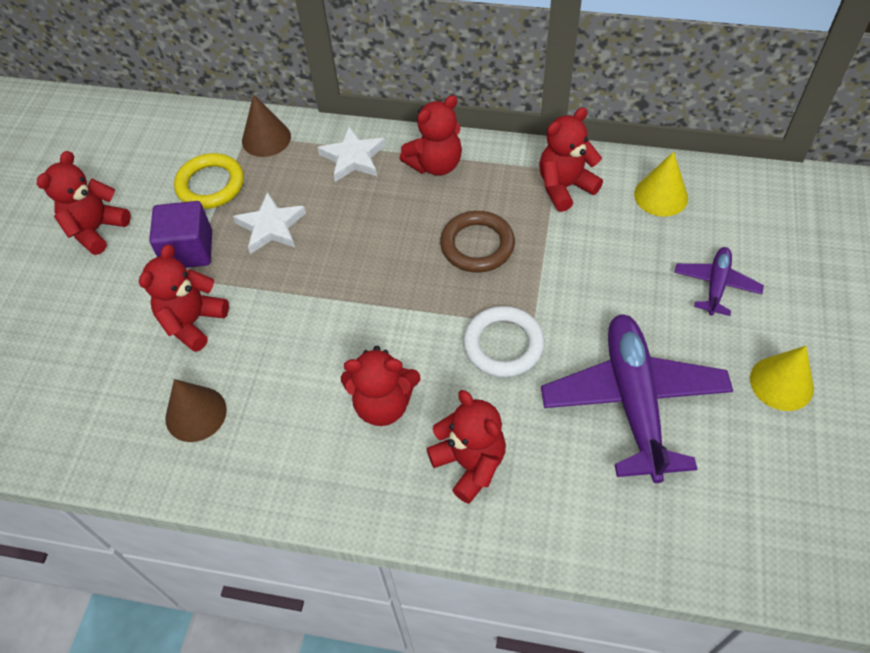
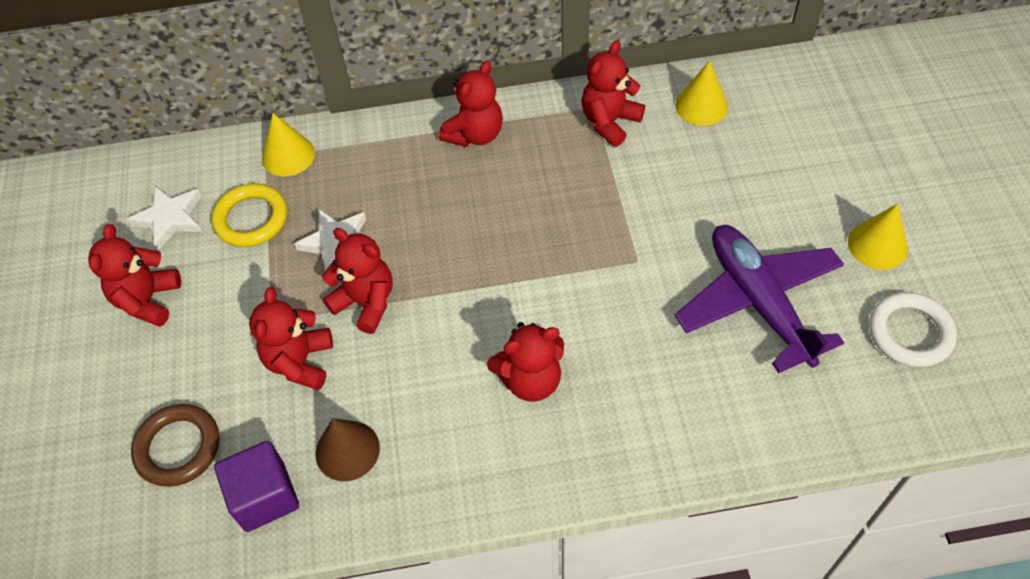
camera: 20 degrees left, 0 degrees up
purple cube [149,201,212,268] -> purple cube moved to [214,441,299,532]
brown cone [242,94,291,157] -> yellow cone [262,113,315,176]
white star [317,126,386,182] -> white star moved to [127,186,202,250]
red teddy bear [426,390,506,504] -> red teddy bear moved to [322,228,393,334]
brown ring [440,211,515,273] -> brown ring moved to [131,404,219,487]
white ring [463,306,544,377] -> white ring moved to [869,292,957,367]
purple plane [674,247,764,316] -> none

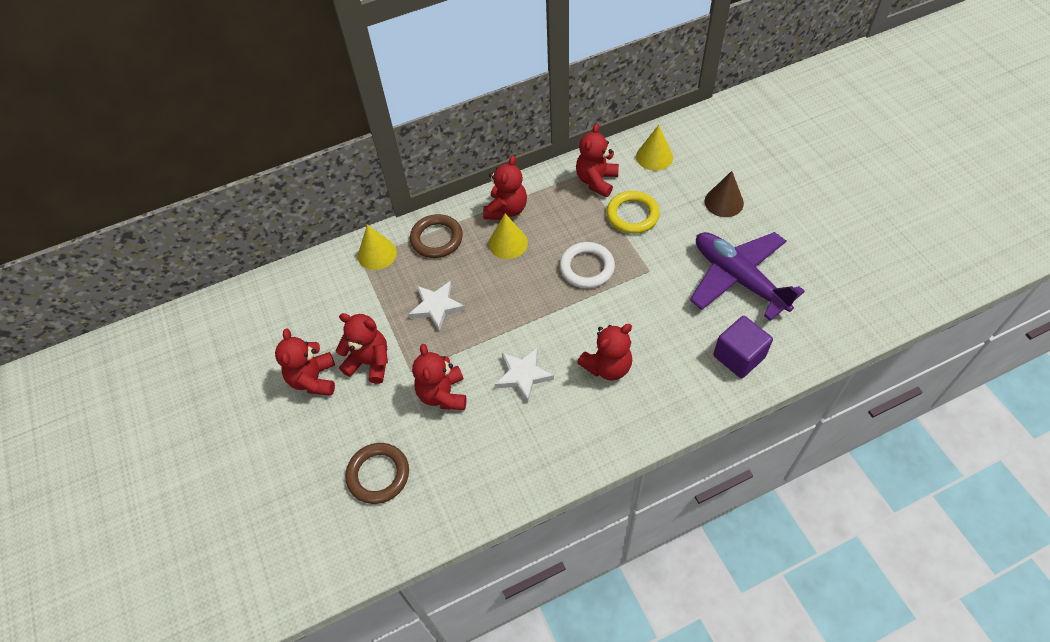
camera: 15 degrees left, 0 degrees up
white star [127,186,202,250] -> white star moved to [495,348,554,403]
yellow ring [212,184,287,247] -> yellow ring moved to [607,191,660,234]
purple cube [214,441,299,532] -> purple cube moved to [713,316,773,378]
brown cone [315,418,380,481] -> brown cone moved to [705,171,744,217]
red teddy bear [322,228,393,334] -> red teddy bear moved to [335,313,388,384]
yellow cone [848,203,908,270] -> yellow cone moved to [489,214,528,259]
white ring [869,292,957,367] -> white ring moved to [560,242,615,288]
none -> brown ring [410,214,463,258]

